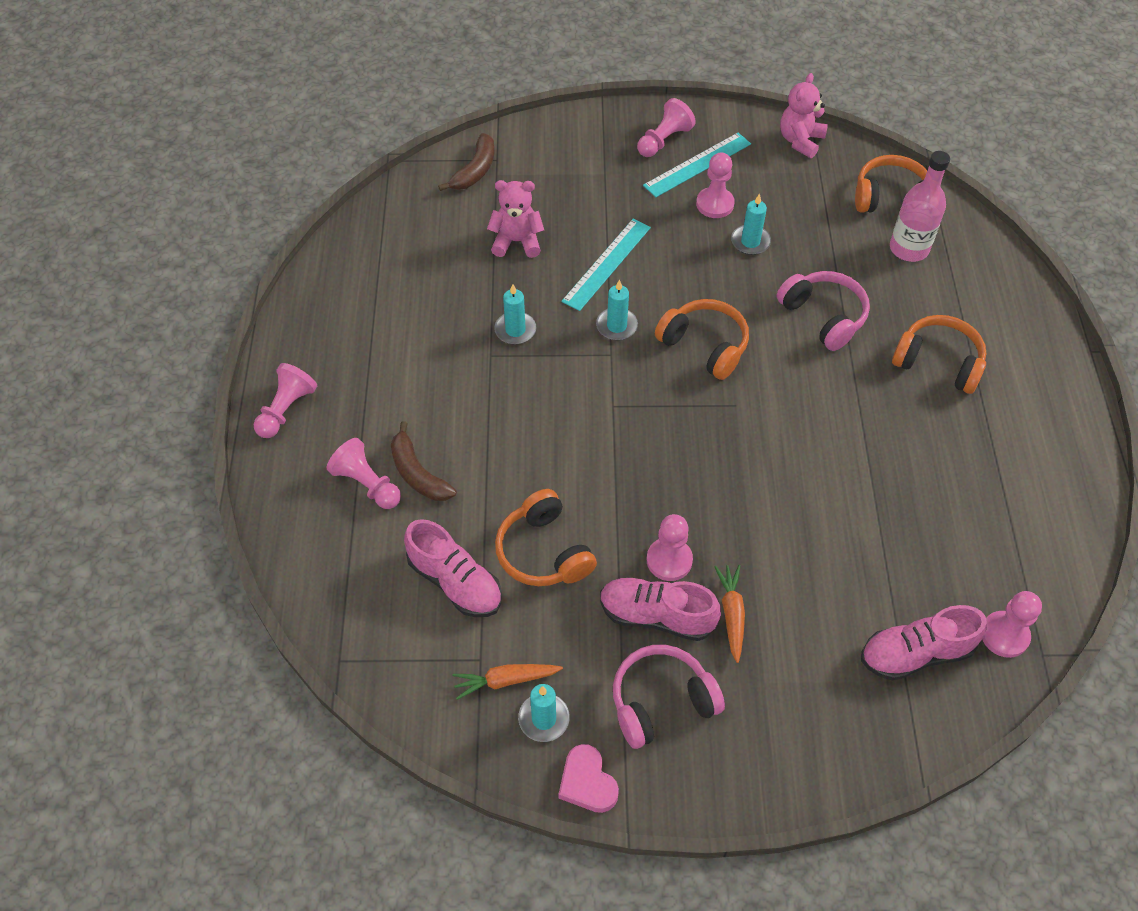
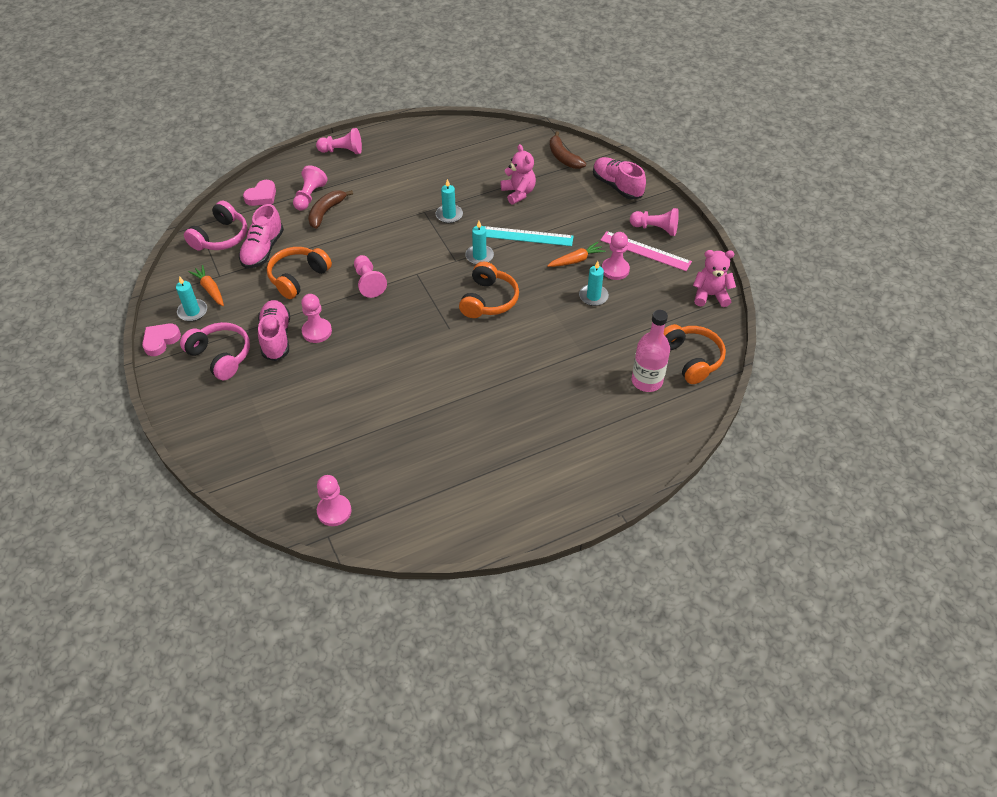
camera: 65 degrees right, 5 degrees down
brown banana [438,133,494,191] -> brown banana turned 60 degrees clockwise [550,131,586,169]
turquoise ruler [643,133,751,197] -> pink ruler [600,231,692,271]
orange carrot [714,565,745,663] -> orange carrot moved to [547,242,606,267]
pink headphones [777,271,870,351] -> pink headphones moved to [184,201,247,251]
pink shoe [861,605,987,681] -> pink shoe moved to [593,157,646,200]
orange headphones [892,315,987,394] -> none
none -> pink heart [243,180,276,206]
none -> pink pawn [354,255,387,298]

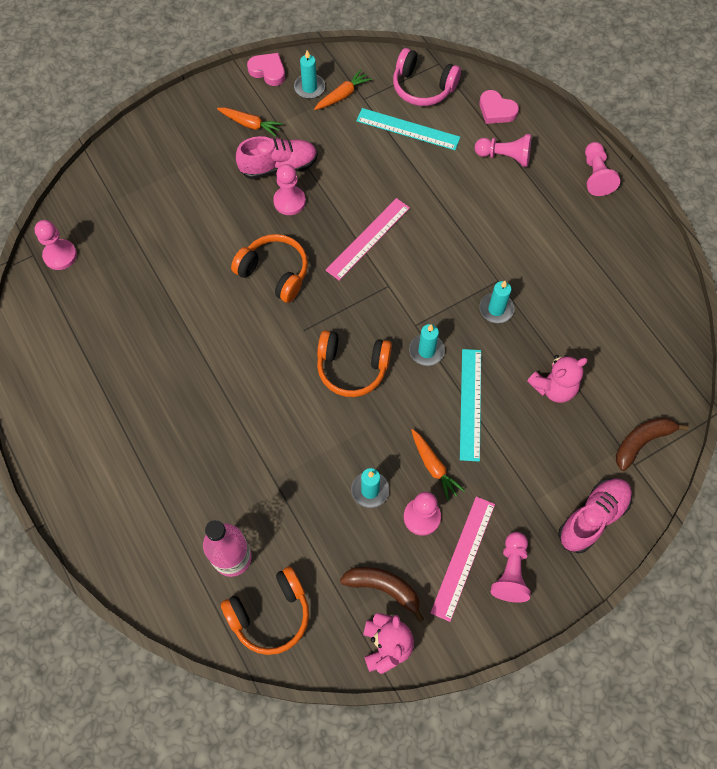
camera: 85 degrees right, 15 degrees up
pink headphones [180,322,250,380] -> orange carrot [217,107,283,137]
pink shoe [239,204,284,268] -> turquoise ruler [356,108,460,150]
orange headphones [267,247,332,299] -> orange headphones moved to [231,234,308,303]
brown banana [308,190,353,229] -> brown banana moved to [340,567,424,622]
pink pawn [354,255,387,298] -> pink ruler [326,198,410,281]

